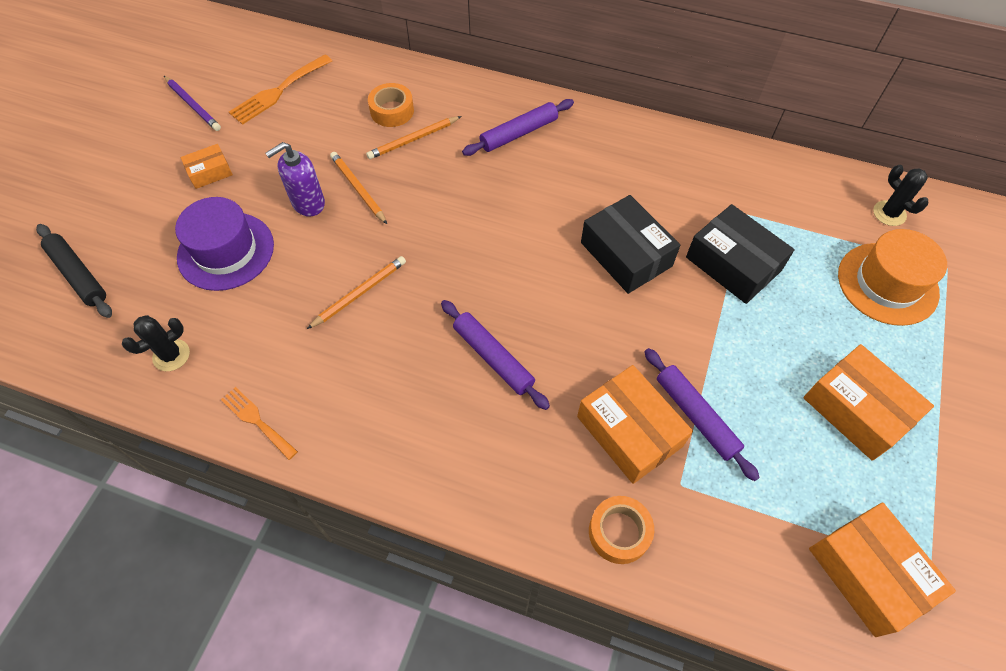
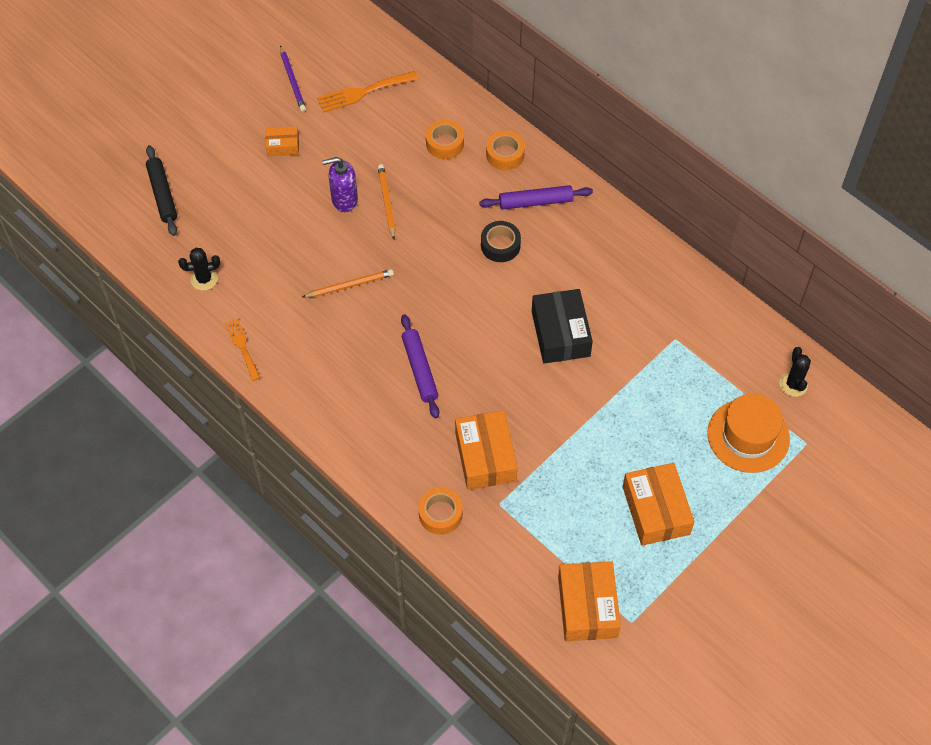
camera: 25 degrees right, 0 degrees up
purple hat [175,197,274,291] -> none
orange pencil [366,116,461,159] -> none
purple rolling pin [644,348,760,481] -> none
black box [686,204,795,304] -> none
none -> black tape [481,221,521,262]
none -> orange tape [486,131,525,171]

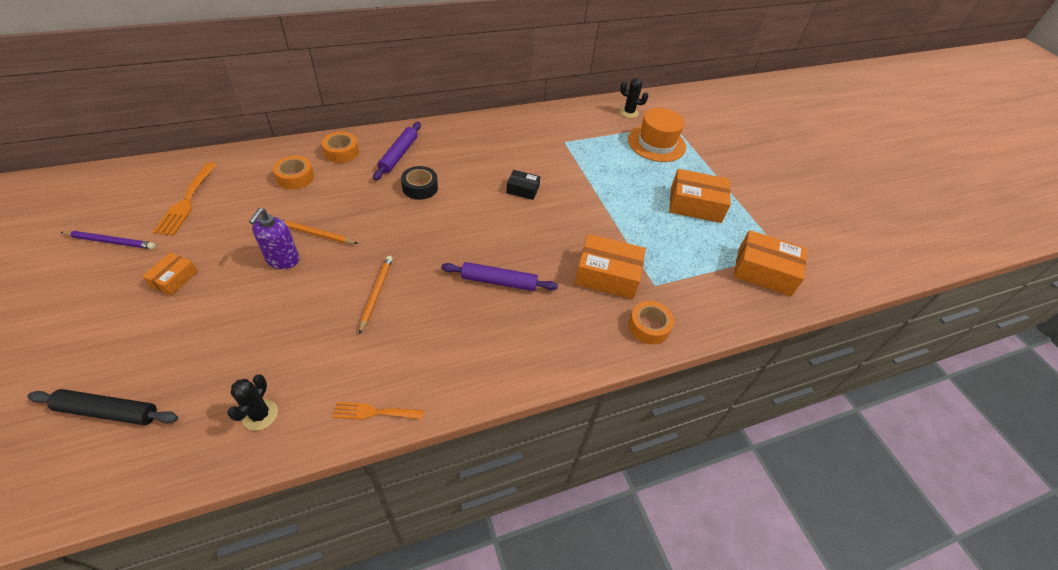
camera: 70 degrees left, 10 degrees down
black box [532,289,593,363] -> black box [506,170,540,200], size x0.54

